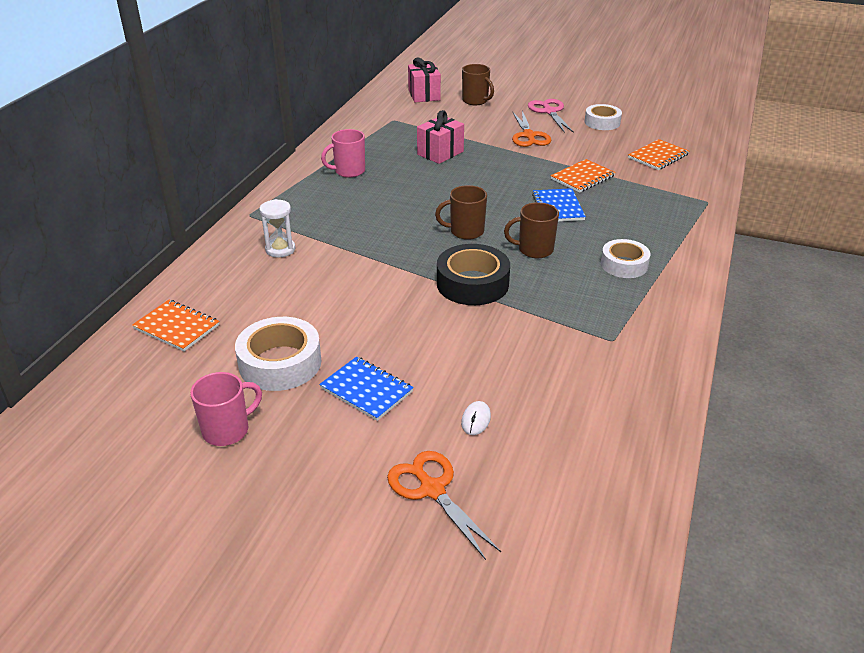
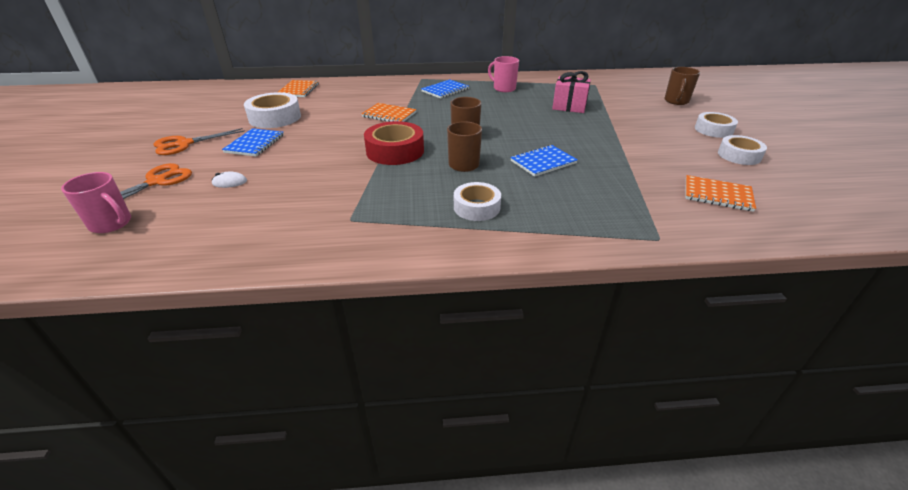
camera: 65 degrees right, 0 degrees up
pink mug [190,372,262,446] -> pink mug moved to [61,172,131,233]
white hourglass [259,199,295,257] -> none
pink gift [408,58,441,102] -> none
black tape [437,244,510,305] -> red tape [364,121,424,165]
orange scissors [512,111,551,147] -> orange scissors moved to [153,128,245,155]
pink scissors [528,99,574,133] -> white tape [695,112,738,138]
orange notebook [551,159,616,193] -> orange notebook moved to [361,103,416,122]
none -> blue notebook [421,79,469,99]

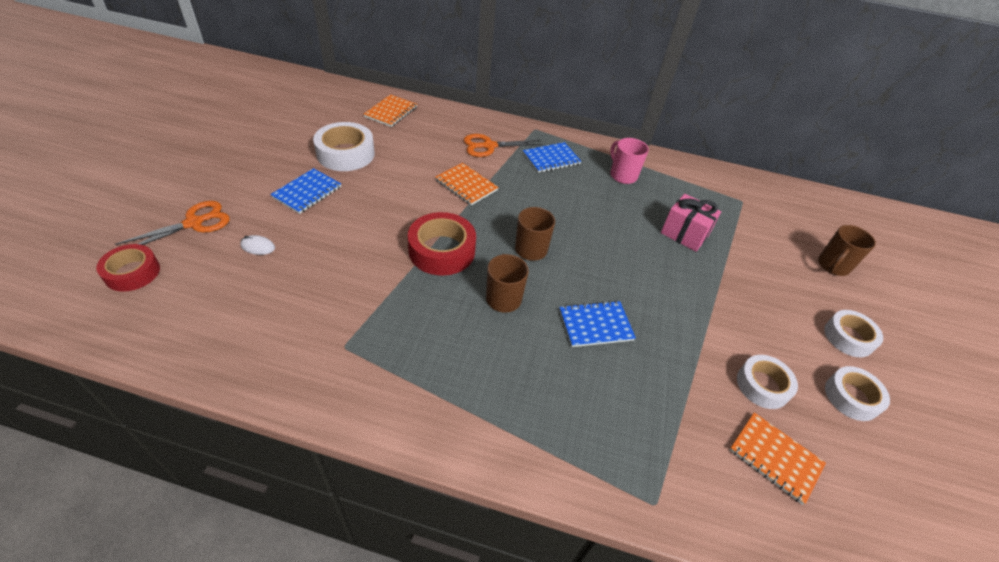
camera: 15 degrees right, 10 degrees up
pink mug [61,172,131,233] -> red tape [96,244,160,292]
orange scissors [153,128,245,155] -> orange scissors moved to [464,134,543,157]
white tape [454,182,501,221] -> white tape moved to [737,355,798,409]

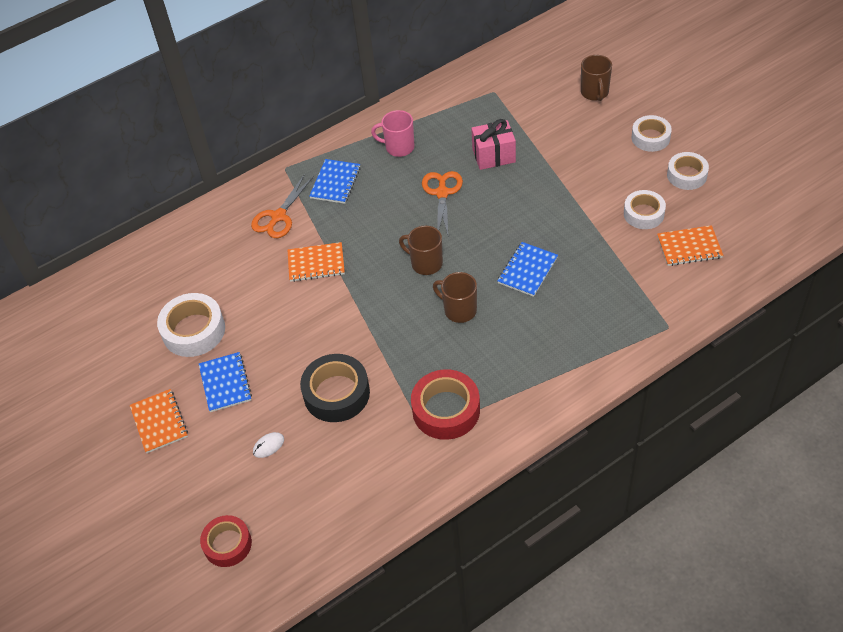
camera: 40 degrees left, 5 degrees up
orange scissors [115,201,230,245] -> orange scissors moved to [422,171,463,235]
orange notebook [364,94,417,127] -> orange notebook moved to [130,389,188,453]
red tape [408,212,476,276] -> red tape moved to [411,369,480,440]
none -> black tape [300,354,370,422]

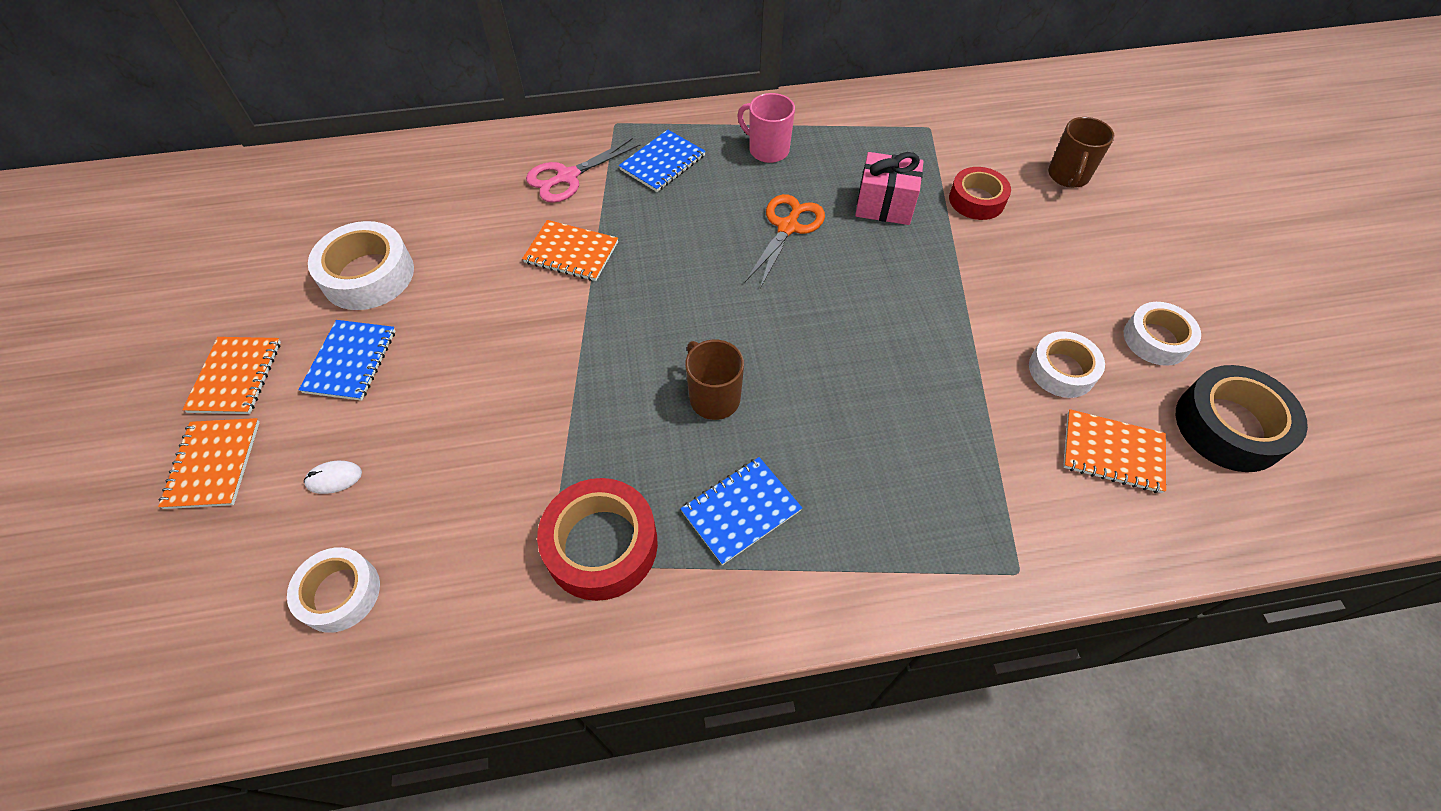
camera: 20 degrees right, 5 degrees up
red tape [200,515,252,567] -> red tape moved to [949,167,1011,220]
orange scissors [251,174,313,238] -> pink scissors [526,138,640,203]
black tape [300,354,370,422] -> black tape moved to [1176,365,1308,472]
brown mug [399,226,443,275] -> none
blue notebook [497,242,558,297] -> blue notebook moved to [680,457,802,565]
white tape [632,115,672,152] -> white tape moved to [287,547,380,633]
none -> orange notebook [158,418,260,509]

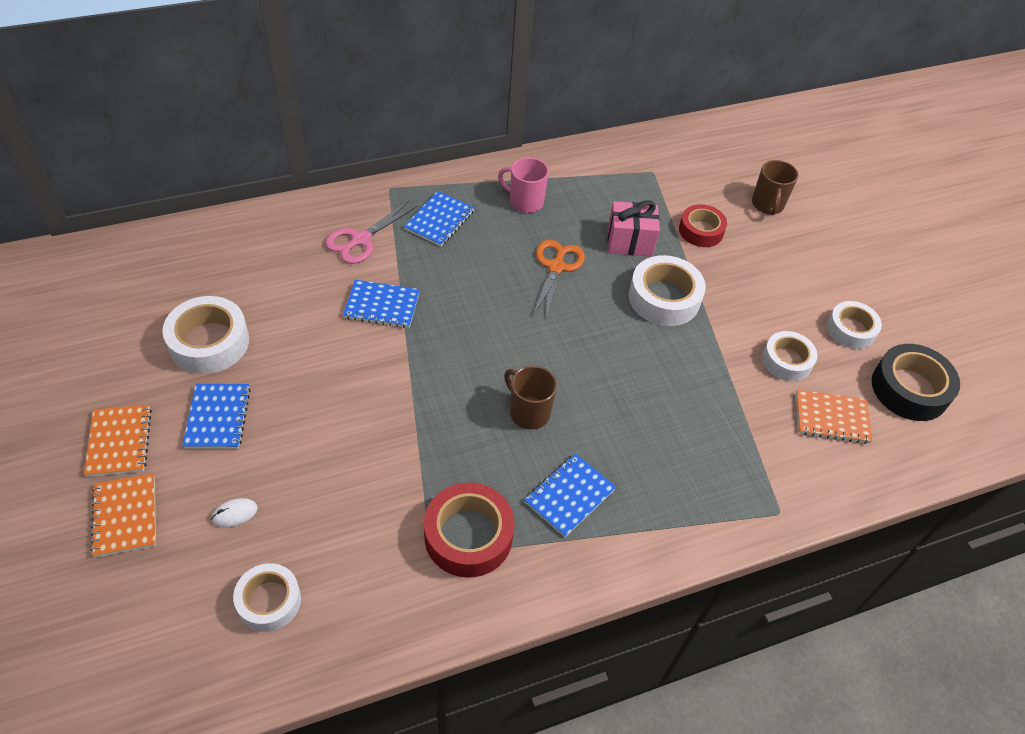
camera: 15 degrees left, 5 degrees down
orange notebook [522,220,618,281] -> blue notebook [343,280,420,328]
none -> white tape [629,255,706,326]

